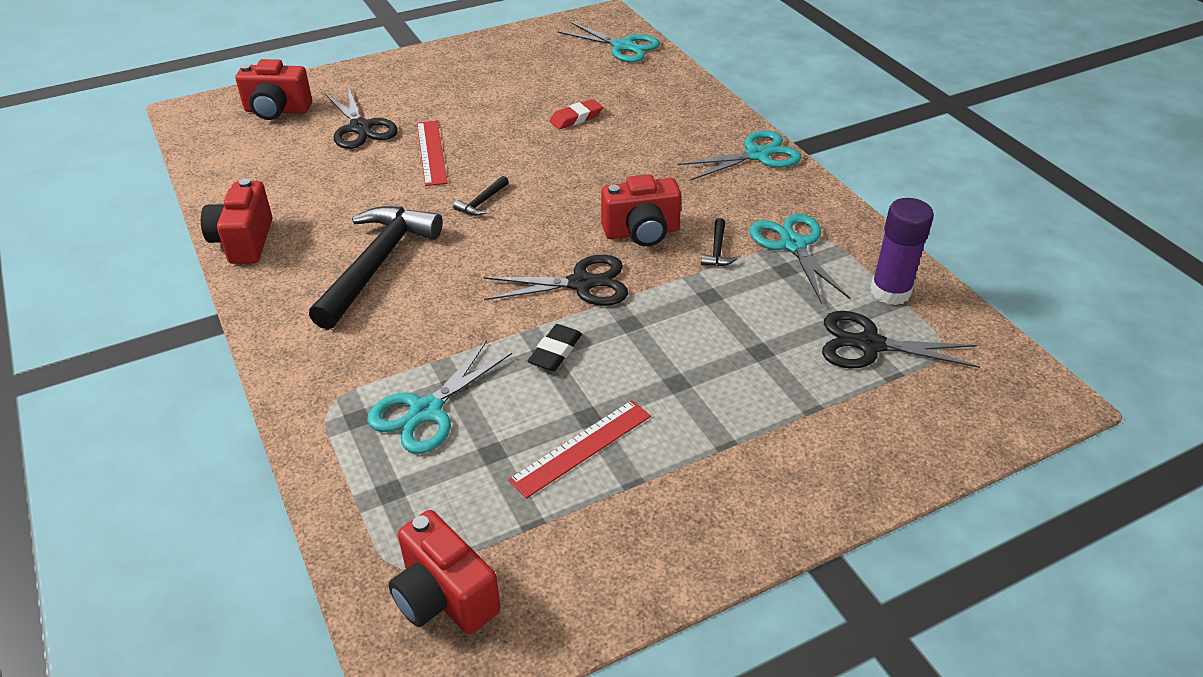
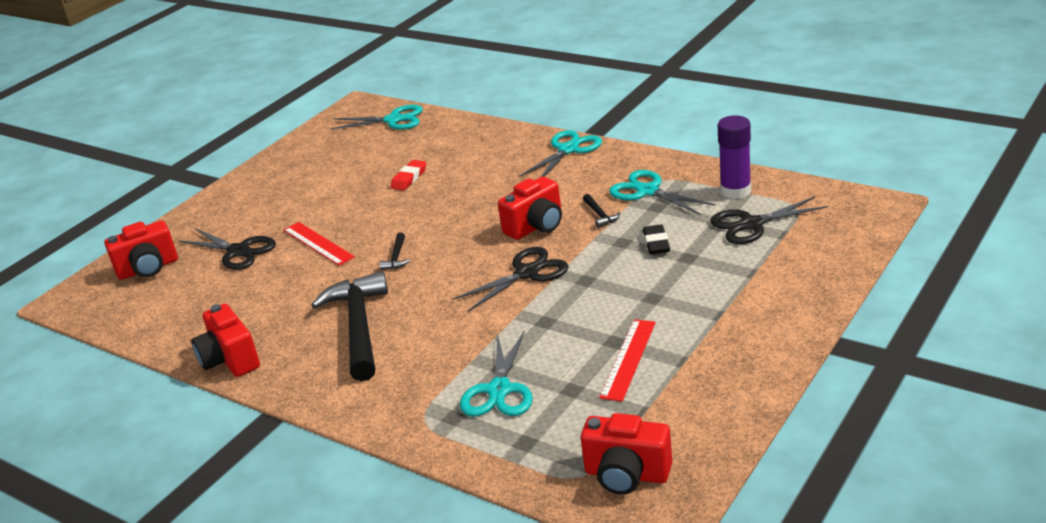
camera: 25 degrees left, 10 degrees down
black eraser [528,324,582,371] -> black eraser moved to [643,224,670,254]

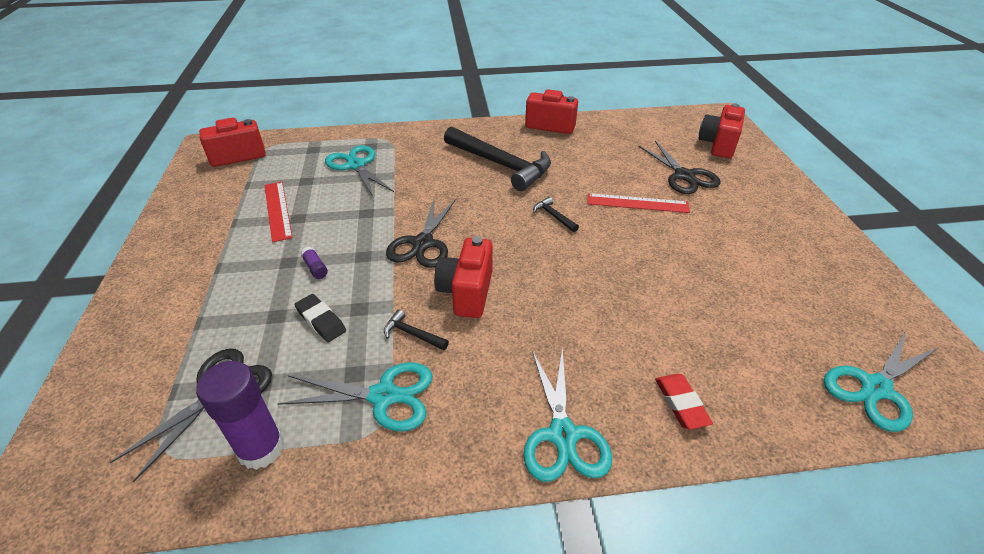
camera: 135 degrees right, 10 degrees up
black scissors [179,228,276,270] -> black scissors turned 105 degrees counterclockwise [638,141,720,194]
red eraser [390,160,426,191] -> red eraser moved to [655,374,713,430]
none -> purple glue stick [300,247,328,279]

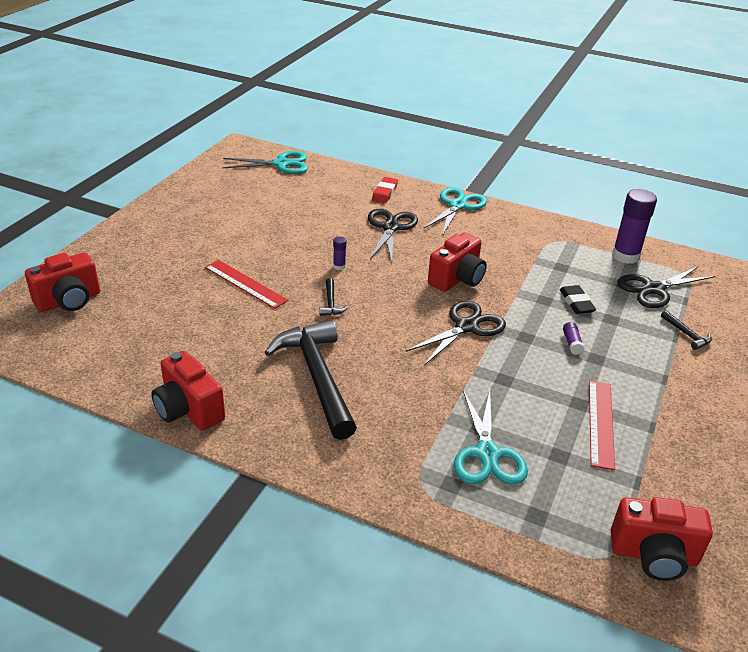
camera: 150 degrees left, 5 degrees down
turquoise scissors [277,362,433,431] -> none
black hammer [384,309,449,350] -> black hammer moved to [661,310,712,350]
black scissors [638,141,720,194] -> black scissors moved to [368,209,418,262]
none -> purple glue stick [333,236,346,270]

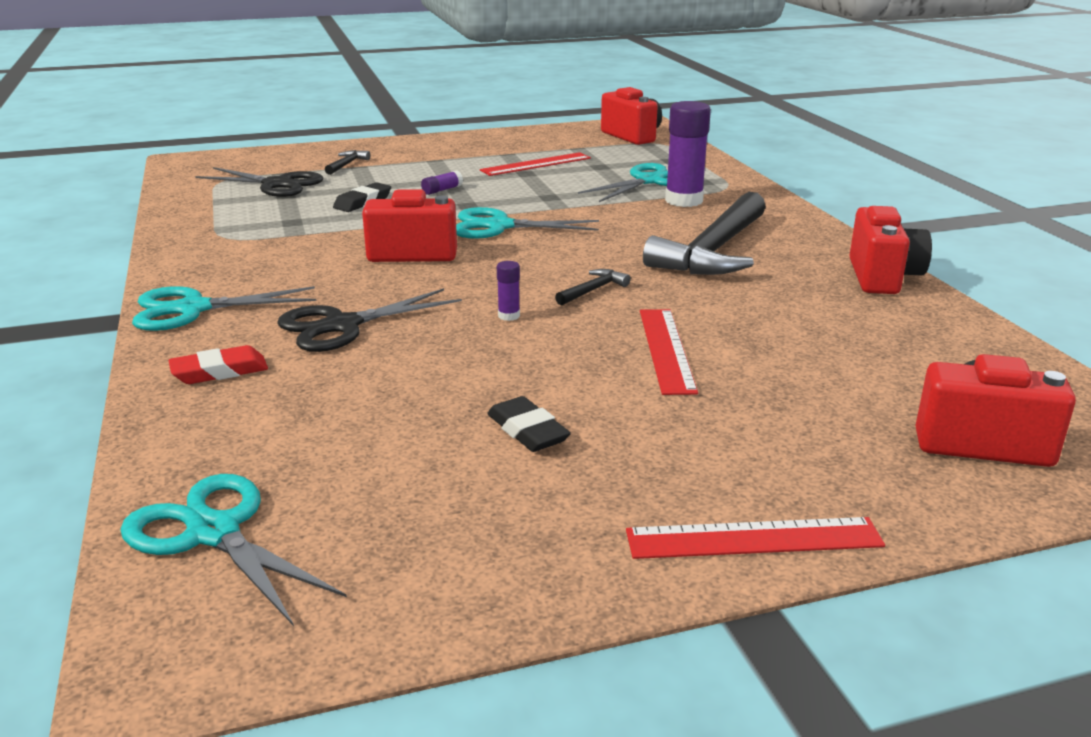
camera: 130 degrees left, 10 degrees down
black scissors [405,301,506,365] -> turquoise scissors [456,207,599,239]
purple glue stick [612,189,657,264] -> purple glue stick moved to [665,101,711,207]
none -> black eraser [487,396,571,452]
none -> red ruler [626,517,885,559]

